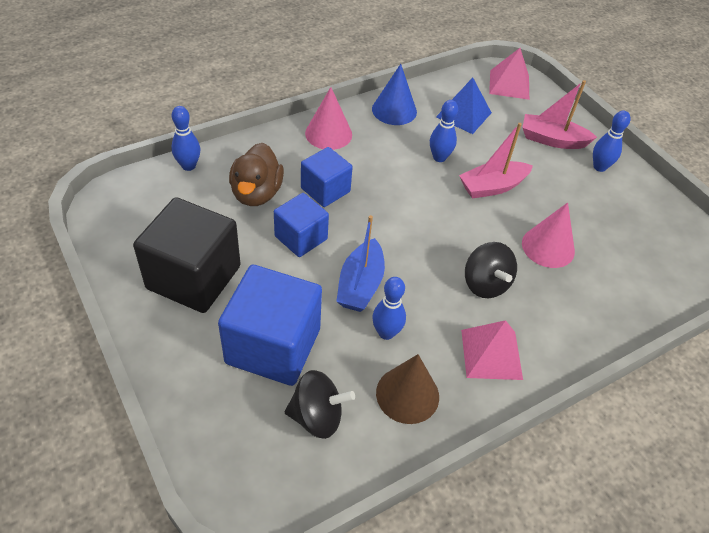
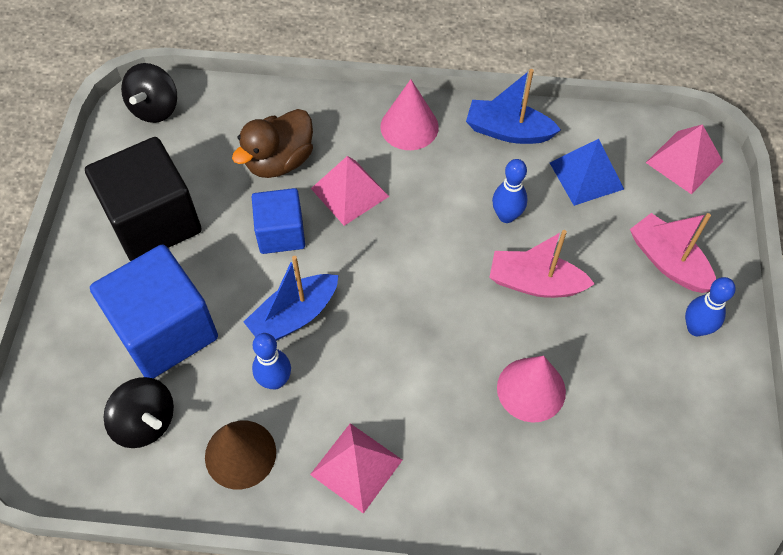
camera: 40 degrees right, 10 degrees up
blue bowling pin [171,106,201,171] -> none
blue cube [301,147,353,207] -> pink pyramid [311,156,389,226]
blue cone [372,64,417,125] -> blue boat [466,69,561,144]
black spinning top [465,242,517,298] -> black spinning top moved to [121,63,177,123]

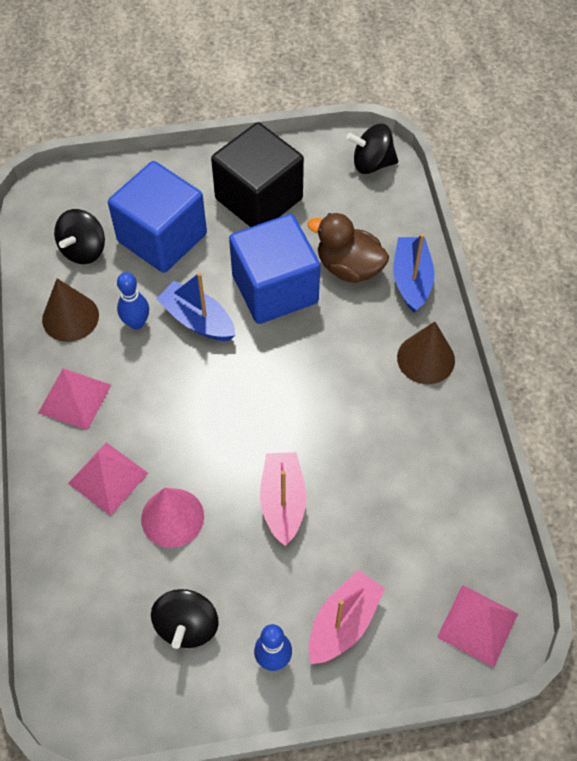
camera: 75 degrees right, 0 degrees up
blue cube [252,188,305,254] -> blue cube [229,214,320,324], size x1.70
pink pyramid [311,156,389,226] -> pink pyramid moved to [68,442,148,516]
pink cone [380,79,439,150] -> brown cone [397,321,455,384]
blue boat [466,69,561,144] -> blue boat moved to [393,234,435,313]
blue bowling pin [492,159,528,223] -> none
blue pyramid [550,139,624,206] -> none
none -> black spinning top [151,589,219,649]

